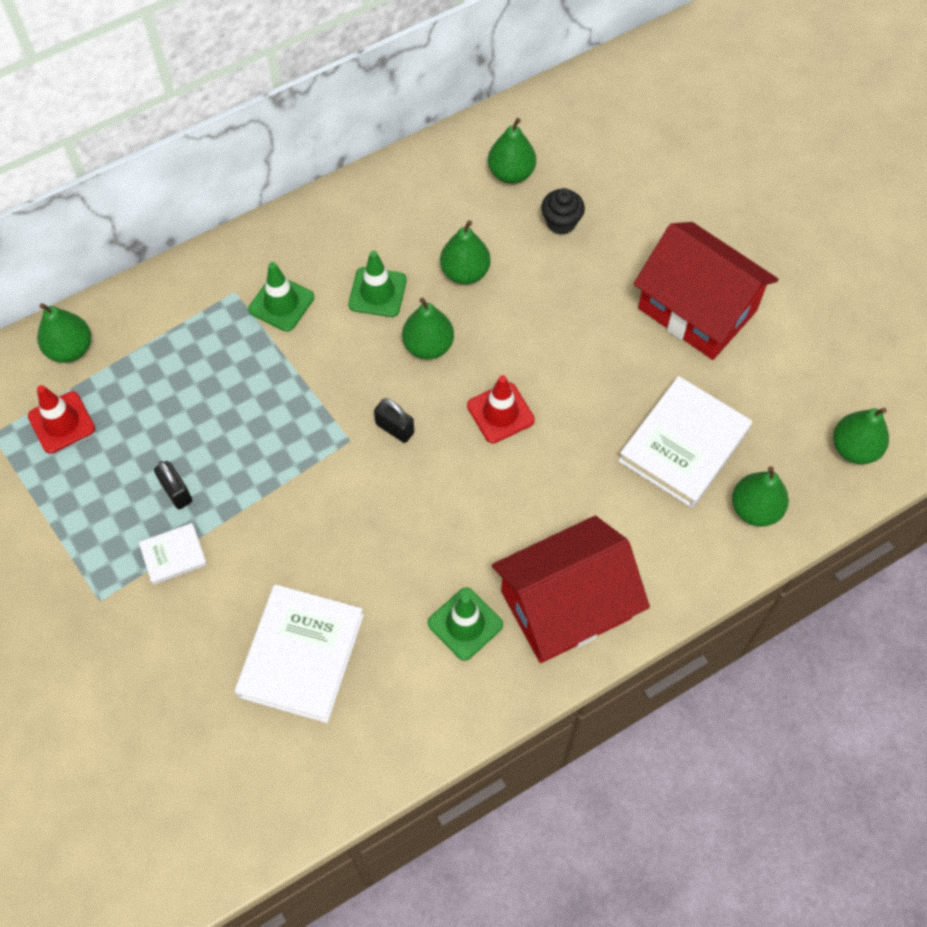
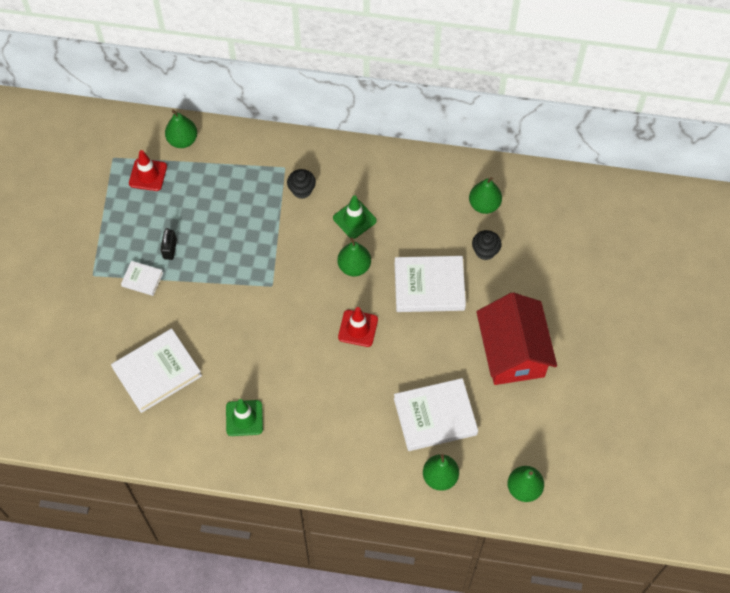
camera: 40 degrees right, 0 degrees up
green traffic cone [248,262,314,332] -> black cupcake [287,169,316,199]
black padlock [374,398,414,443] -> none
green pear [440,220,491,284] -> none
red house [492,516,650,663] -> none
none -> white book [395,256,466,312]

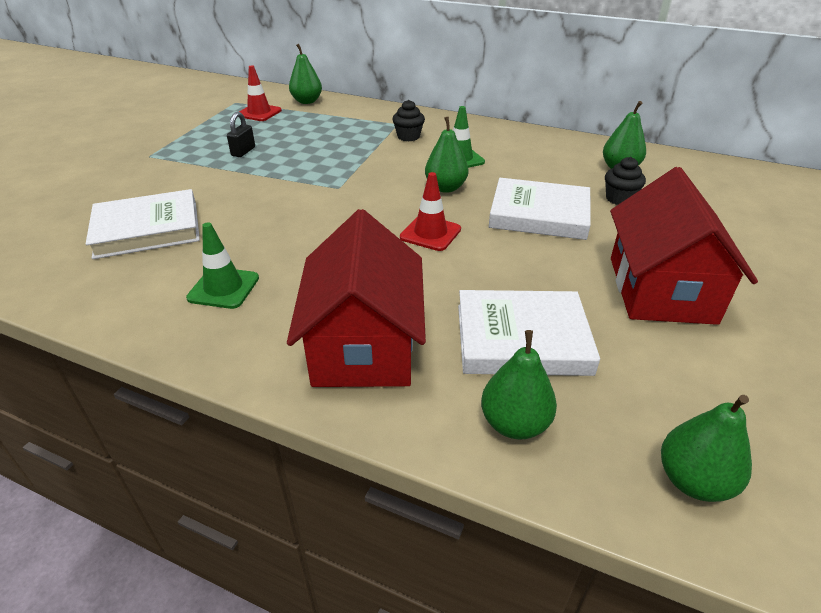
camera: 15 degrees right, 25 degrees down
white book [121,261,163,296] -> none
none -> red house [287,209,426,387]

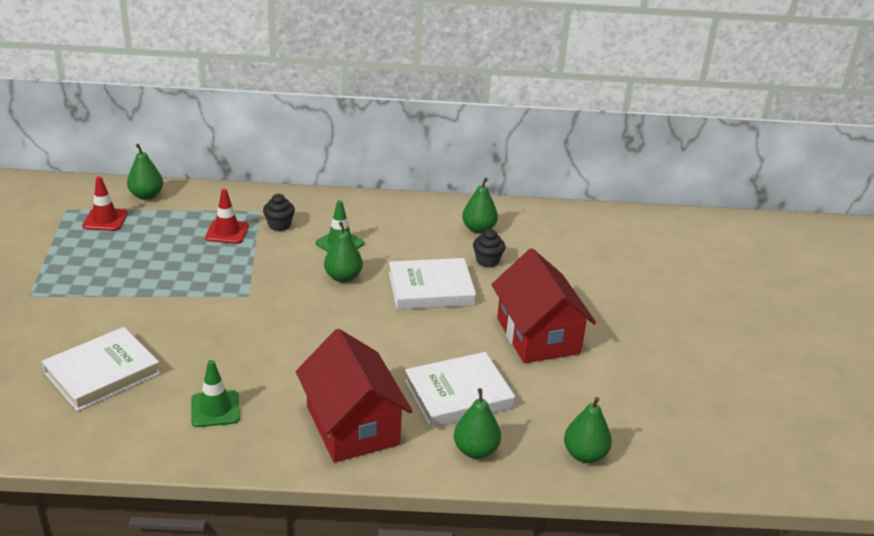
camera: 25 degrees left, 5 degrees down
black padlock [227,112,255,157] -> none
red traffic cone [400,172,461,251] -> red traffic cone moved to [205,189,249,244]

